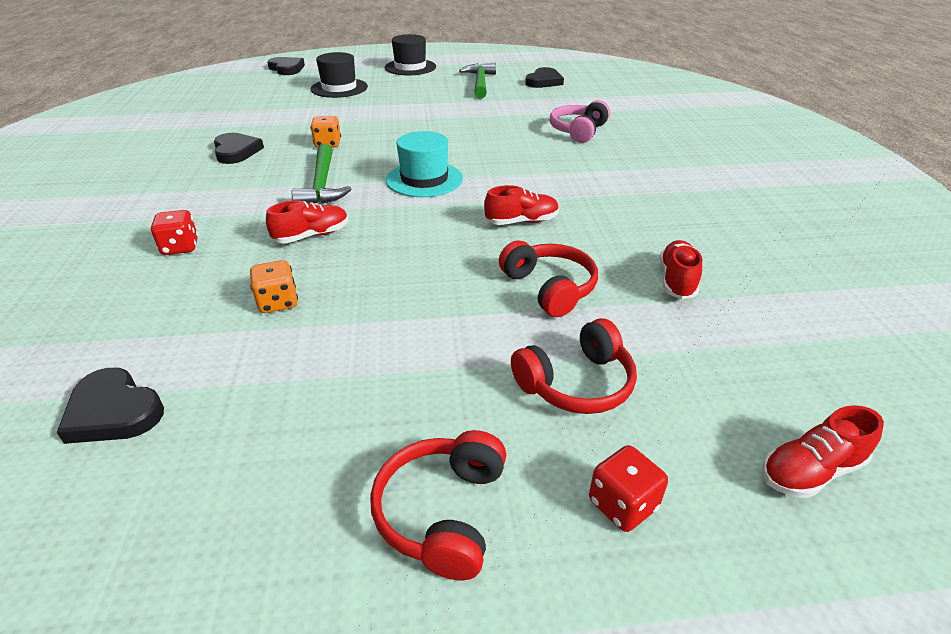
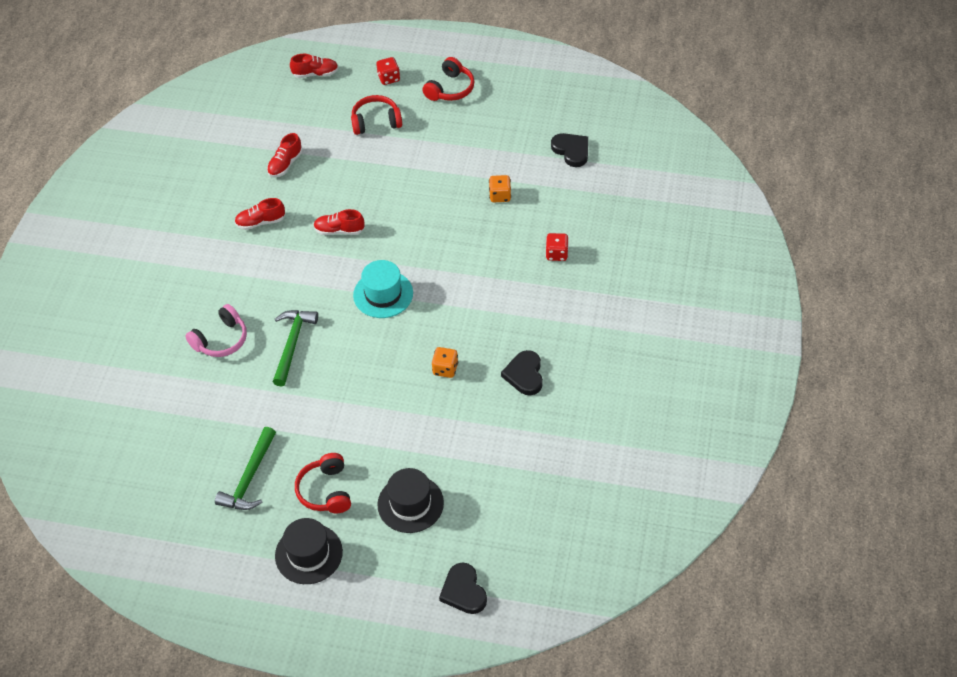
camera: 160 degrees left, 15 degrees up
red shoe [266,200,348,243] -> red shoe moved to [234,198,285,230]
green hammer [292,144,351,204] -> green hammer moved to [273,310,318,387]
red headphones [499,241,598,317] -> red headphones moved to [295,453,351,513]
black heart [525,67,564,88] -> none

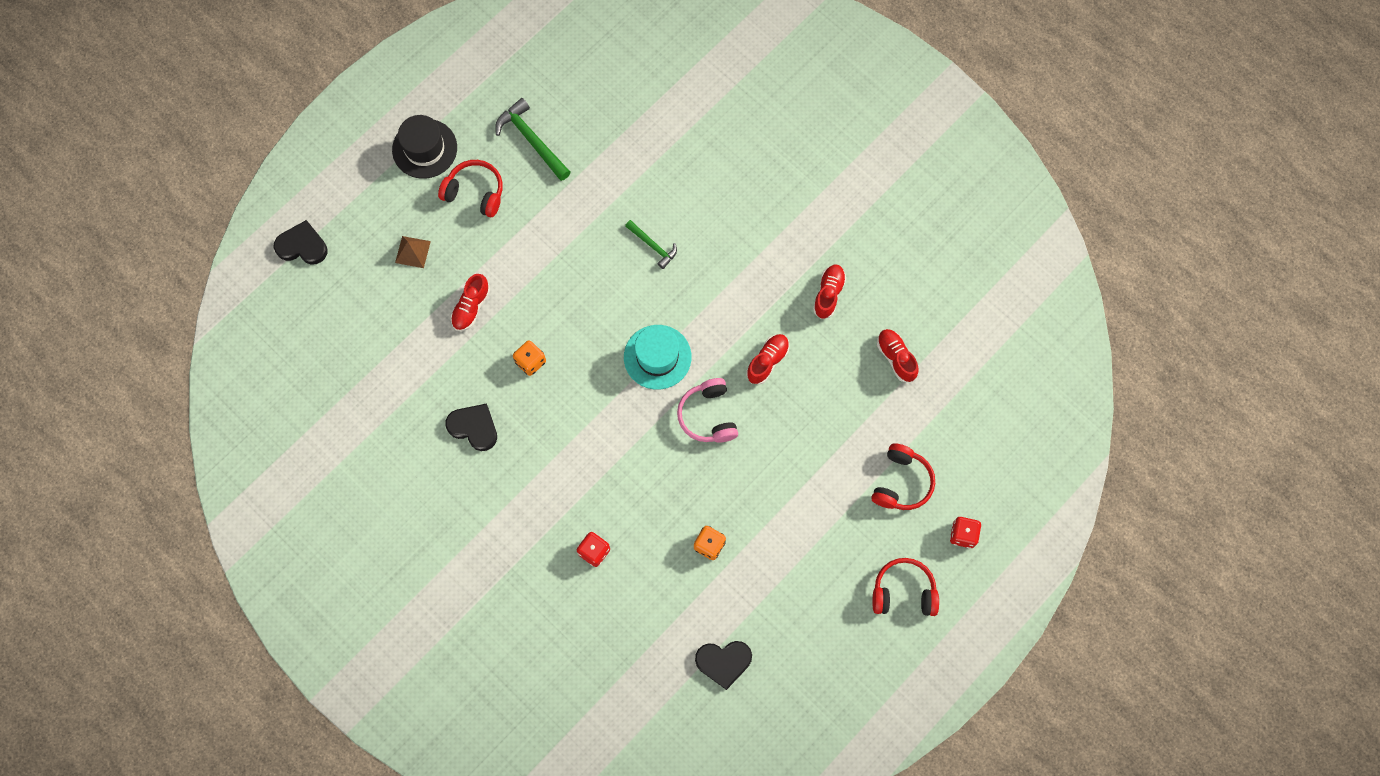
camera: 120 degrees right, 20 degrees up
pink headphones [186,304,247,357] -> pink headphones moved to [677,378,738,443]
green hammer [273,310,318,387] -> green hammer [625,220,677,269], size x0.62
red shoe [290,54,338,78] -> red shoe moved to [451,274,490,331]
black hat [377,468,444,533] -> brown pyramid [395,236,431,268]
red headphones [423,57,474,101] -> red headphones turned 120 degrees clockwise [872,558,939,616]

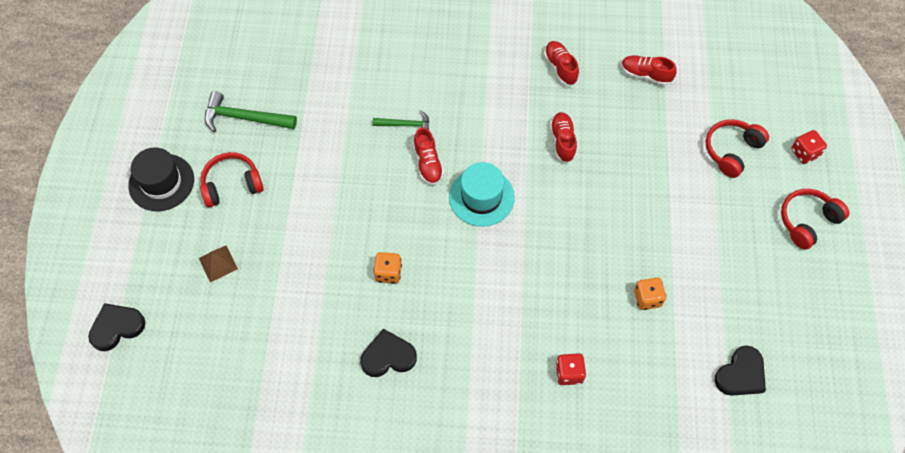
camera: 40 degrees left, 10 degrees down
red shoe [451,274,490,331] -> red shoe moved to [413,127,444,185]
pink headphones [677,378,738,443] -> none
red headphones [871,443,935,510] -> red headphones turned 120 degrees counterclockwise [706,119,769,178]

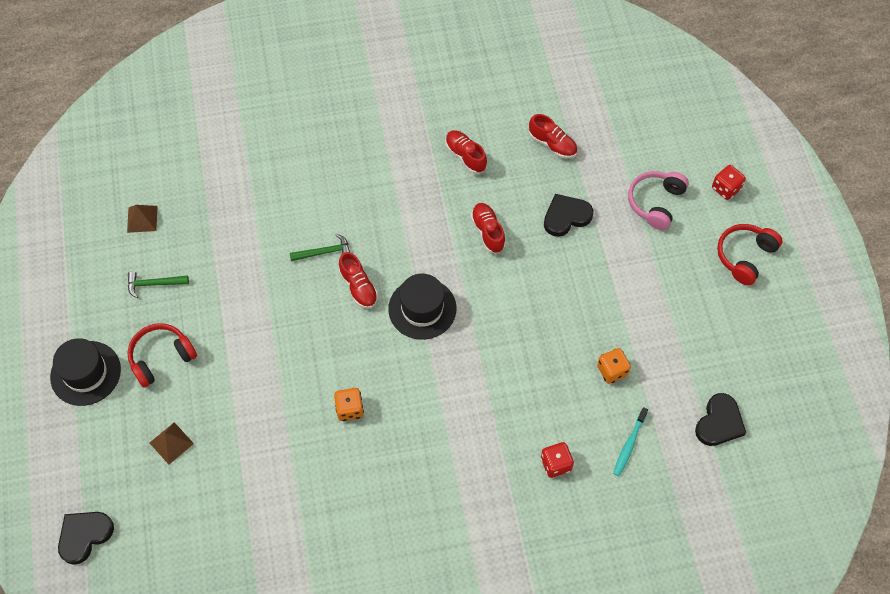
camera: 15 degrees left, 0 degrees up
green hammer [205,91,297,132] -> green hammer [128,271,189,298], size x0.62
black heart [360,329,417,377] -> black heart moved to [544,194,593,237]
turquoise hat [449,162,515,227] -> black hat [388,274,456,340]
red shoe [621,55,677,86] -> red shoe turned 150 degrees counterclockwise [529,114,577,159]
red headphones [706,119,769,178] -> pink headphones [628,171,689,230]
none -> brown pyramid [127,205,158,233]
none -> turquoise toothbrush [613,407,648,476]

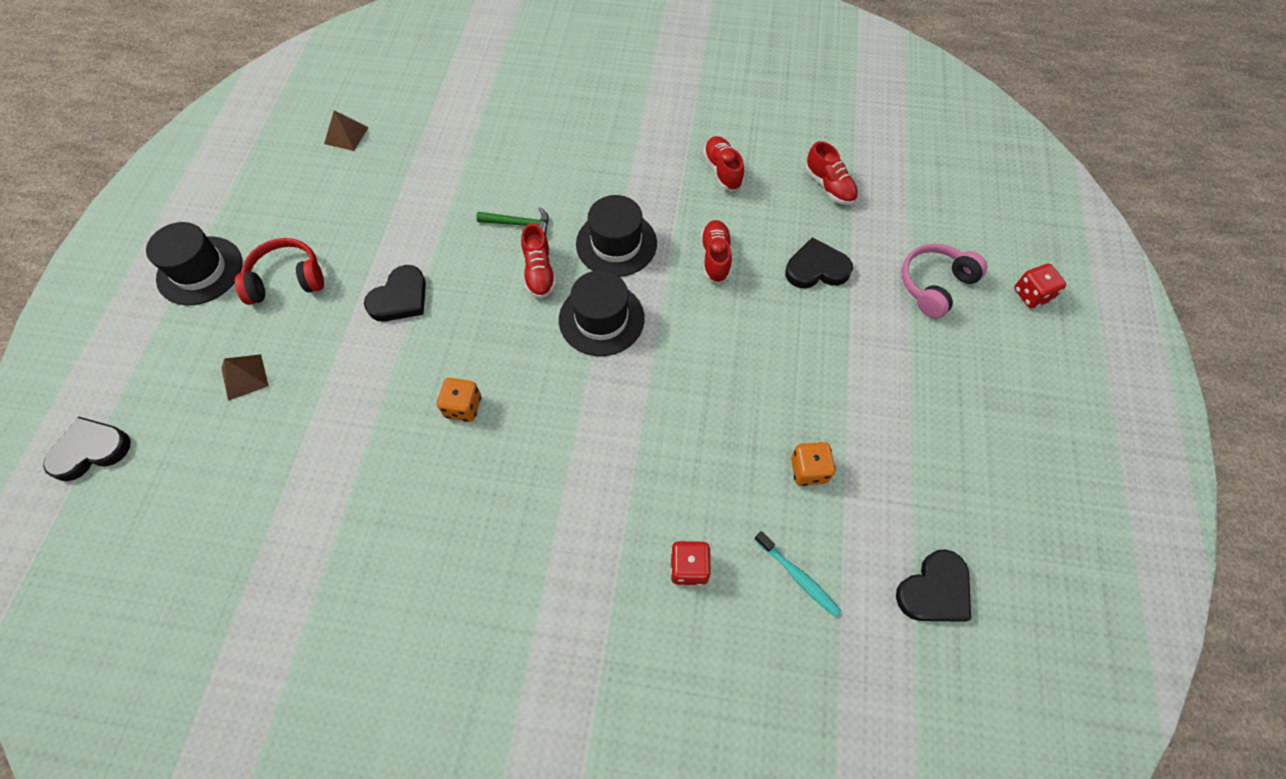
camera: 20 degrees right, 0 degrees up
green hammer [128,271,189,298] -> none
turquoise toothbrush [613,407,648,476] -> turquoise toothbrush turned 90 degrees counterclockwise [754,531,841,617]
red headphones [717,224,783,285] -> none
none -> black heart [364,265,426,321]
none -> black hat [576,195,657,277]

